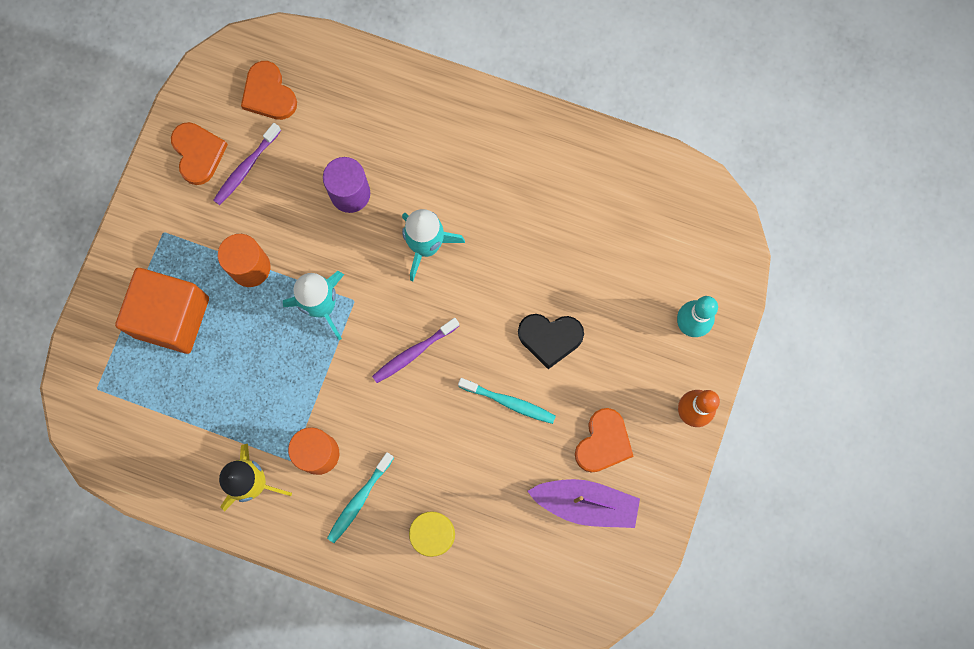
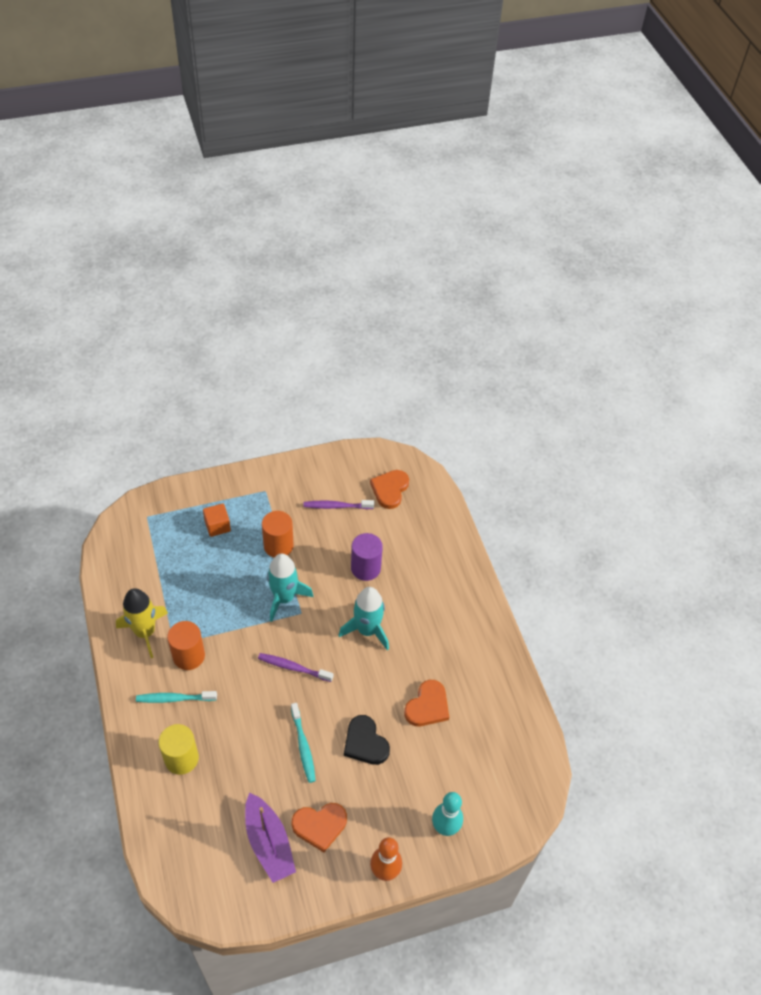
camera: 50 degrees right, 25 degrees down
orange cube [115,268,209,354] -> orange cube [203,503,231,537], size x0.49
orange heart [171,122,228,185] -> orange heart moved to [404,680,449,726]

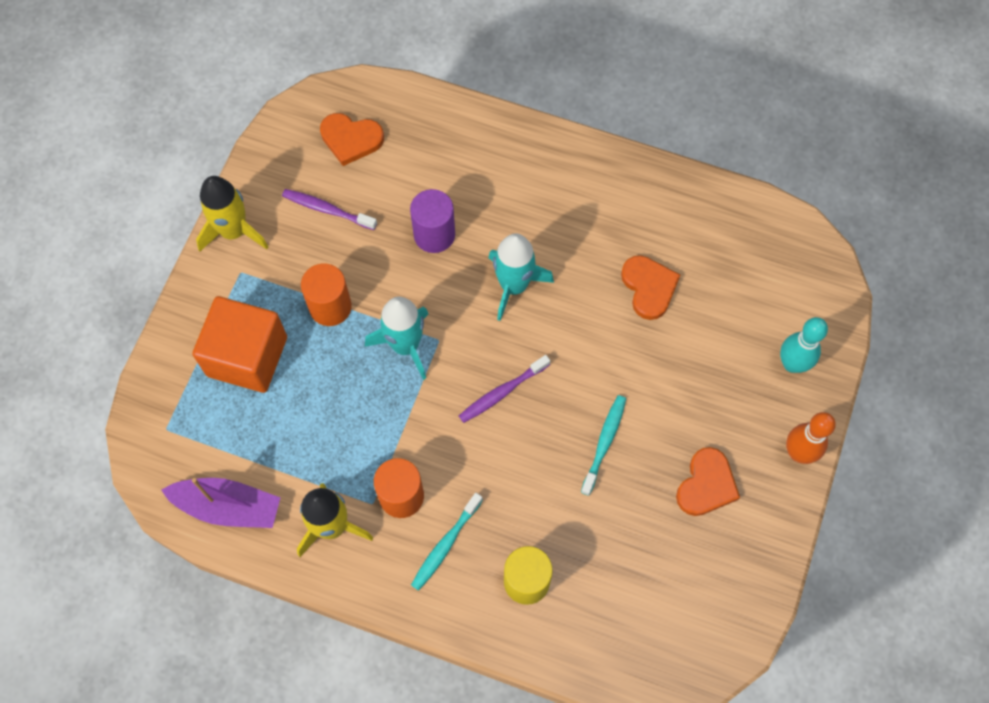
camera: 50 degrees left, 15 degrees up
orange cube [203,503,231,537] -> orange cube [192,296,287,393], size x2.04
purple boat [245,793,296,883] -> purple boat moved to [161,478,280,528]
turquoise toothbrush [291,703,316,783] -> turquoise toothbrush turned 90 degrees counterclockwise [581,395,626,496]
purple toothbrush [303,500,374,509] -> purple toothbrush turned 75 degrees clockwise [282,189,377,230]
black heart [344,715,390,765] -> none
orange heart [370,470,409,509] -> orange heart turned 45 degrees counterclockwise [320,113,384,166]
none -> yellow rocket [196,176,268,252]

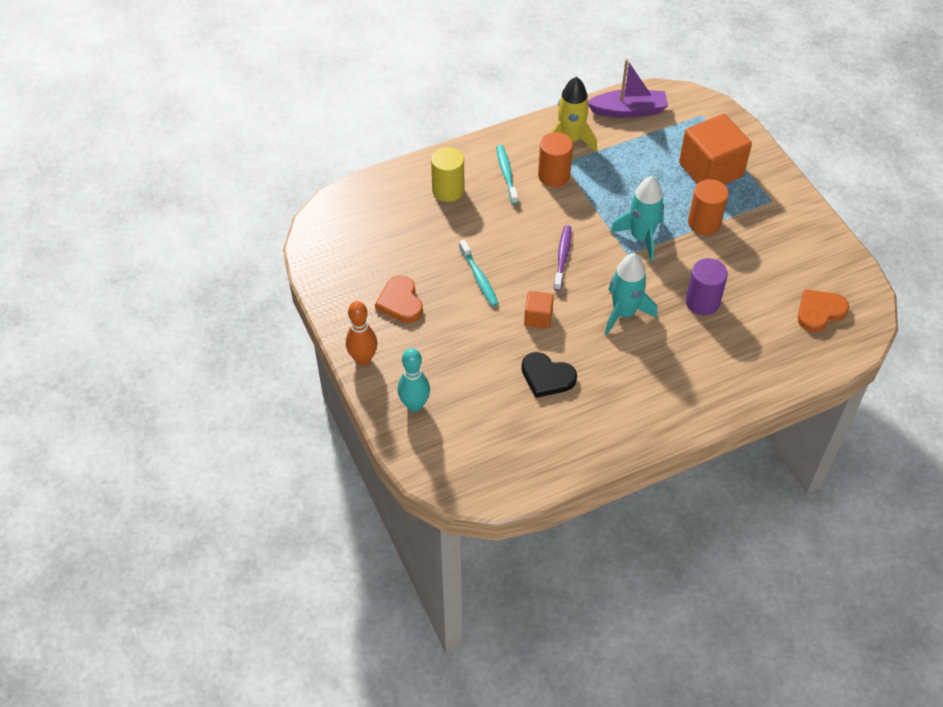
camera: 135 degrees right, 15 degrees down
purple boat [161,478,280,528] -> purple boat turned 150 degrees counterclockwise [588,59,668,118]
yellow rocket [196,176,268,252] -> none
purple toothbrush [282,189,377,230] -> none
orange heart [621,255,680,320] -> black heart [522,352,577,398]
none -> orange cube [524,291,554,328]

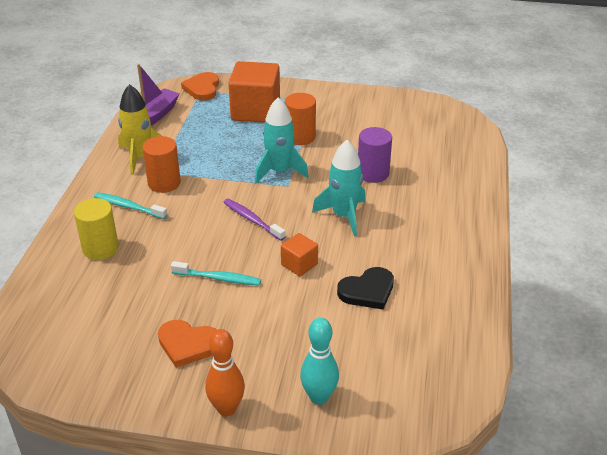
camera: 55 degrees left, 15 degrees down
orange heart [798,290,849,332] -> orange heart moved to [181,72,219,101]

